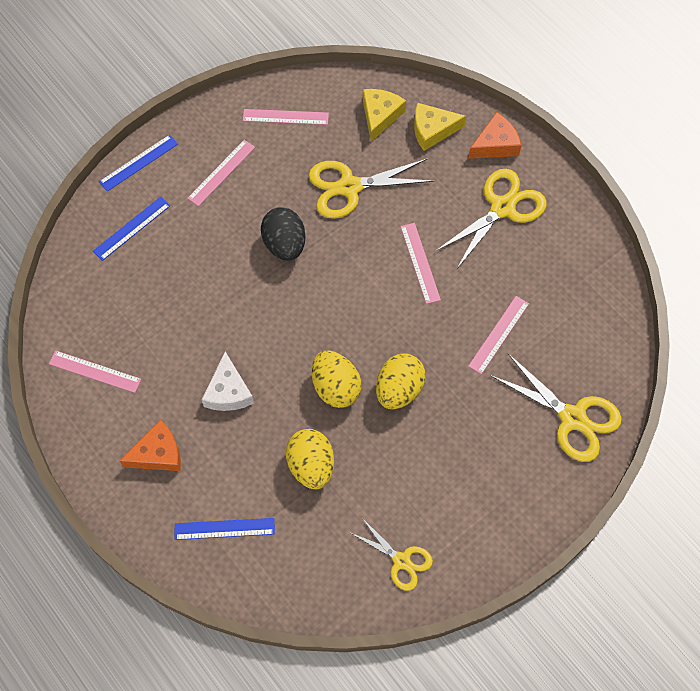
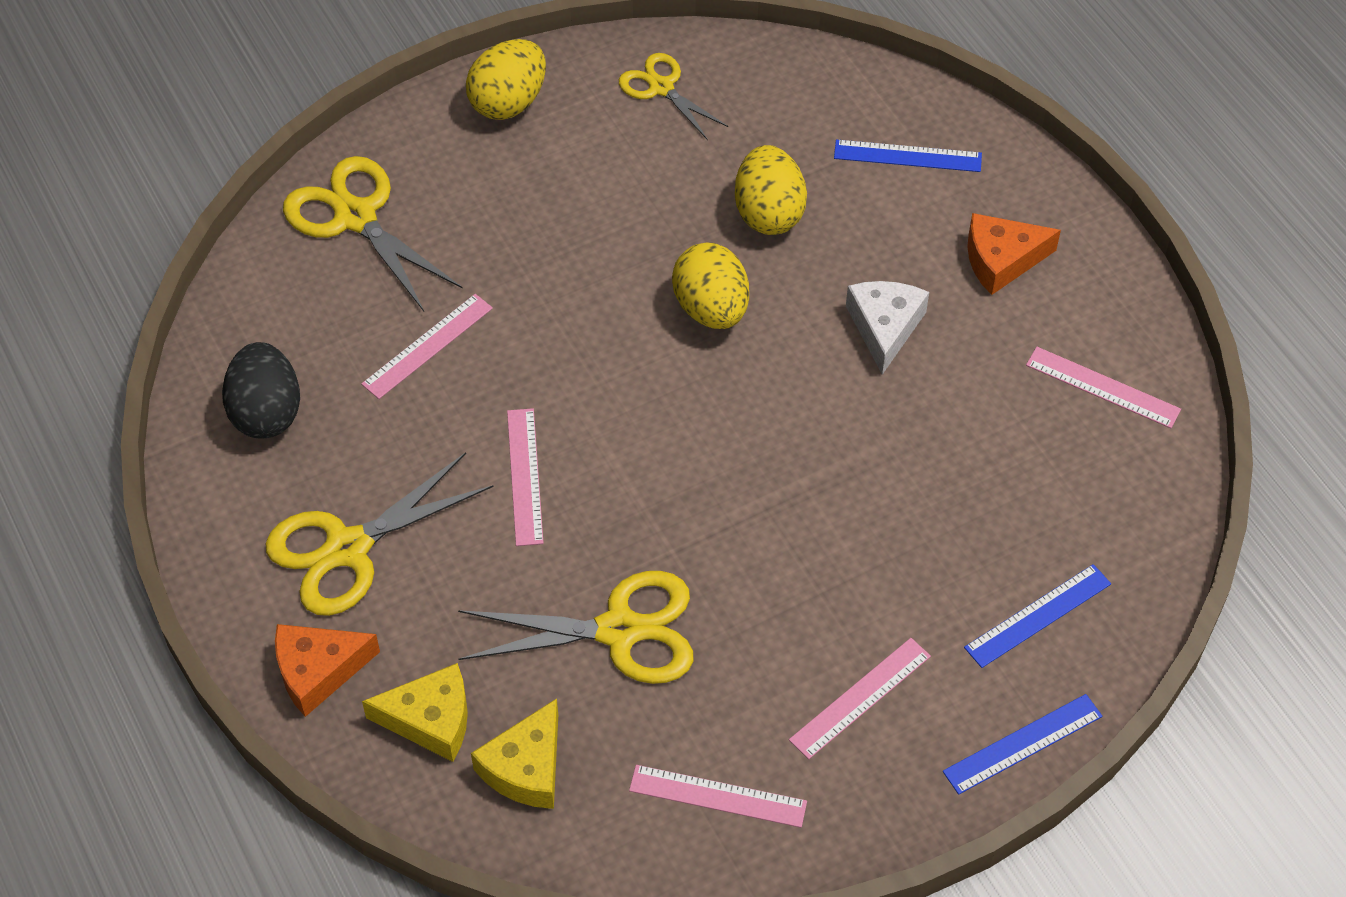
camera: 170 degrees left, 10 degrees down
black egg [261,207,305,261] -> black egg moved to [222,342,300,439]
yellow egg [376,353,425,409] -> yellow egg moved to [466,39,546,120]

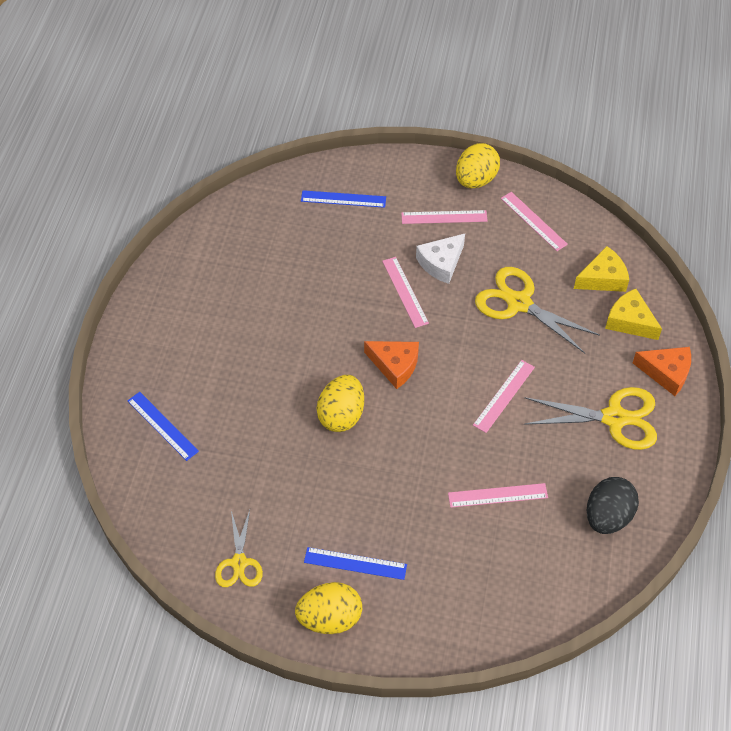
camera: 140 degrees left, 0 degrees up
yellow scissors [283,156,463,311] -> none
yellow egg [735,145,807,235] -> yellow egg moved to [456,143,500,188]
white cheese [846,281,929,375] -> white cheese moved to [416,234,465,284]
blue ruler [943,694,1102,795] -> blue ruler moved to [304,547,407,580]
orange cheese [967,213,1061,295] -> orange cheese moved to [364,341,419,389]
pink ruler [1026,347,1181,428] -> pink ruler moved to [382,257,429,328]

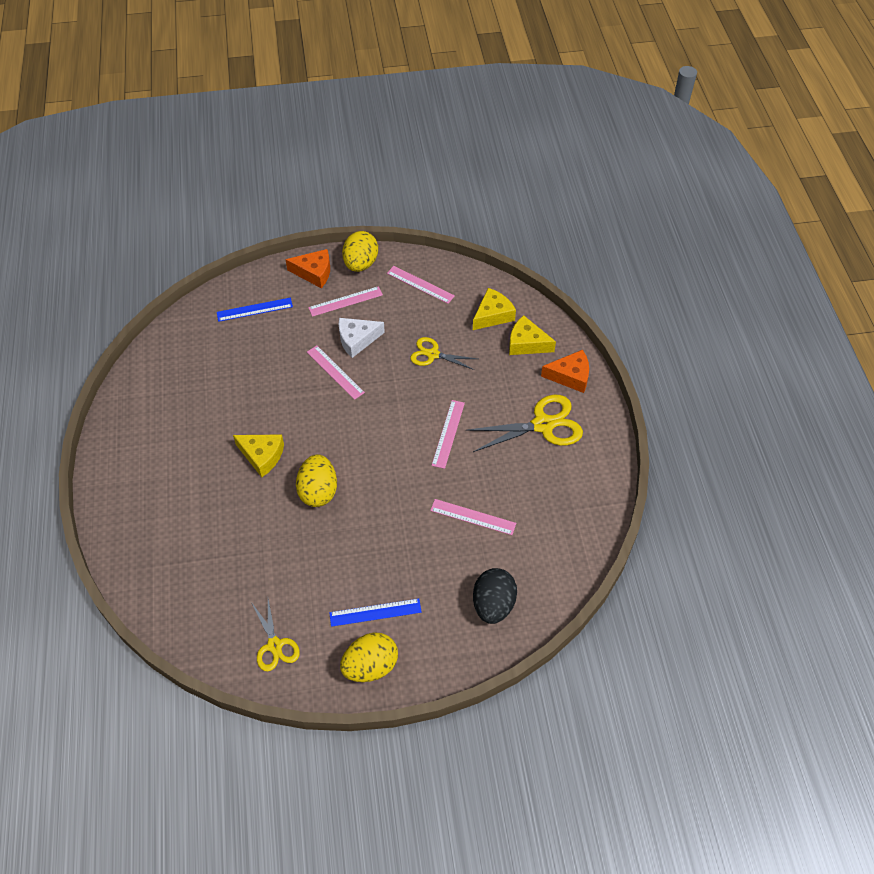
camera: 20 degrees left, 0 degrees up
blue ruler [127,392,199,461] -> none
orange cheese [364,341,419,389] -> orange cheese moved to [285,249,330,288]
white cheese [416,234,465,284] -> white cheese turned 45 degrees clockwise [339,318,385,358]
pink ruler [448,483,548,508] -> pink ruler turned 45 degrees clockwise [430,499,516,535]
yellow scissors [475,267,600,353] -> yellow scissors [410,337,477,370], size x0.61
black egg [587,477,639,534] -> black egg moved to [473,568,517,624]
none -> yellow cheese [233,434,284,477]

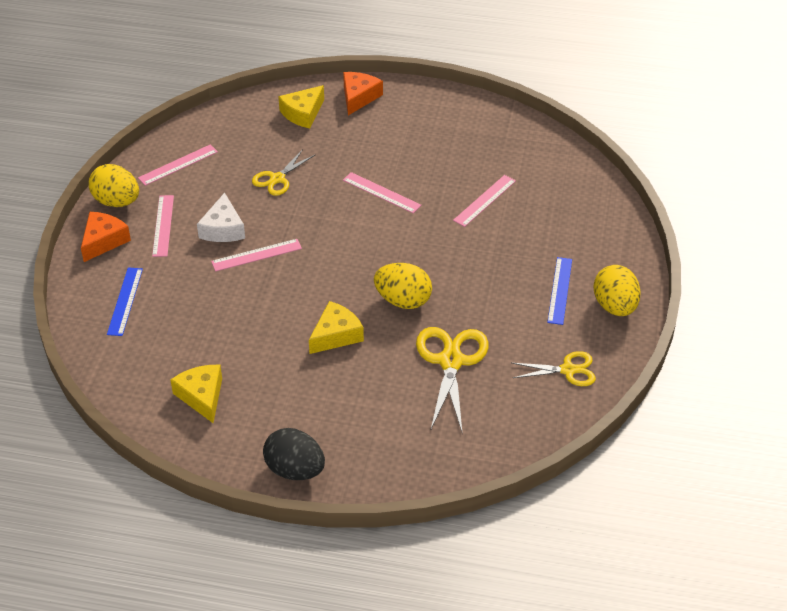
camera: 70 degrees left, 10 degrees down
yellow scissors [466,395,583,452] -> yellow scissors moved to [416,327,489,431]
yellow cheese [473,288,516,330] -> yellow cheese moved to [171,365,222,423]
black egg [473,568,517,624] -> black egg moved to [263,428,325,480]

